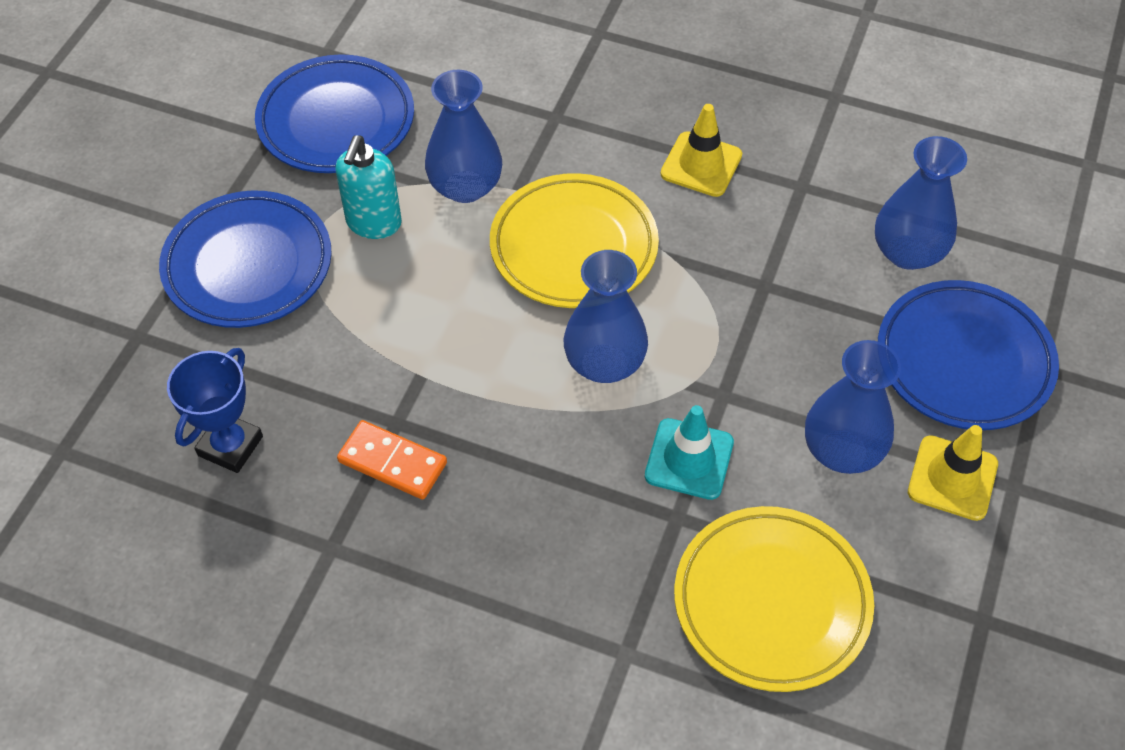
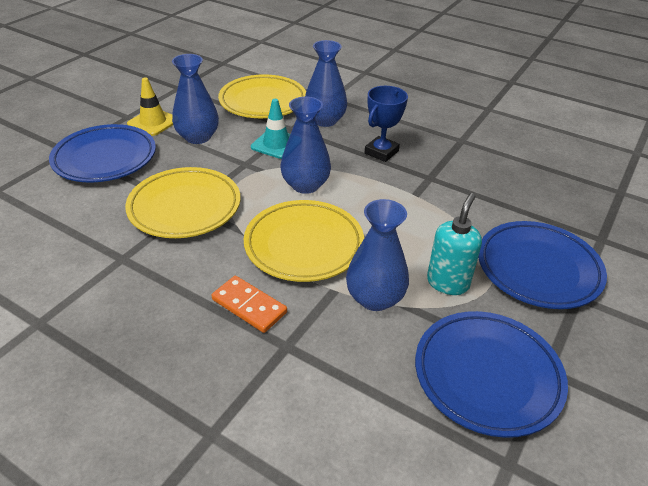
camera: 170 degrees left, 15 degrees down
blue trophy [167,348,263,473] -> blue trophy moved to [365,86,408,162]
orange domino [337,420,447,500] -> orange domino moved to [211,276,287,333]
yellow traffic cone [660,104,742,197] -> none
blue vase [875,136,967,270] -> blue vase moved to [305,40,347,127]
none -> yellow plate [125,167,241,238]

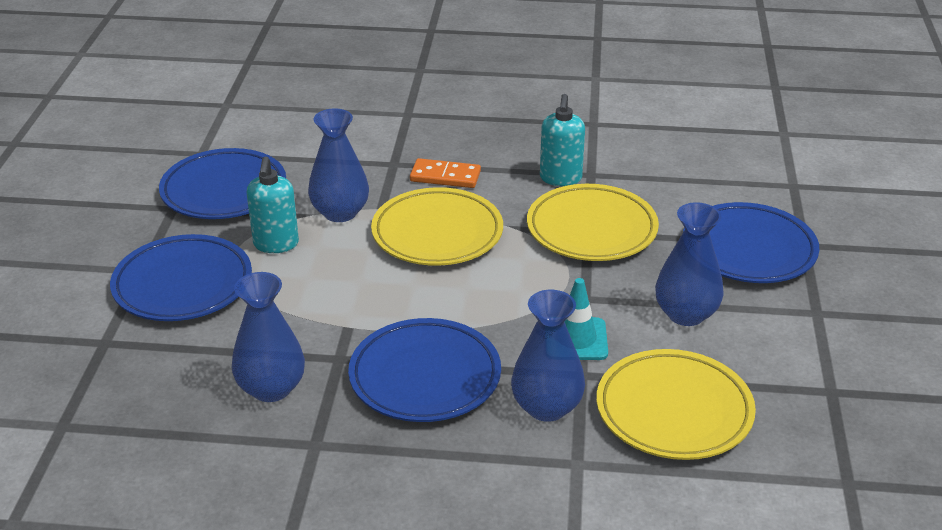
camera: 155 degrees right, 5 degrees down
yellow traffic cone [127,77,173,136] -> none
blue vase [281,97,331,194] -> blue vase moved to [232,272,305,402]
blue trophy [365,86,408,162] -> blue plate [348,318,501,422]
none -> turquoise soap dispenser [540,94,585,186]

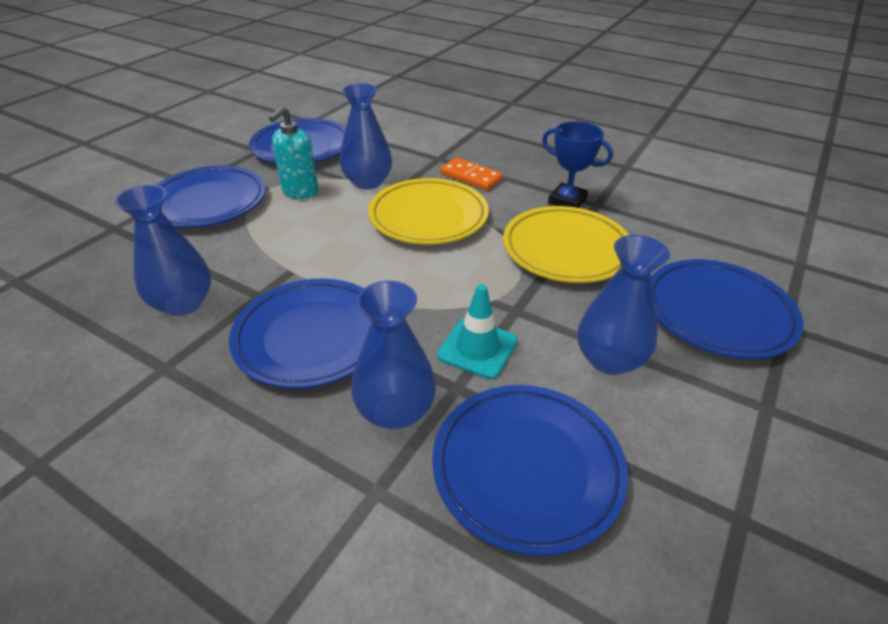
camera: 25 degrees right, 5 degrees up
turquoise soap dispenser [540,94,585,186] -> blue trophy [542,121,613,208]
yellow plate [596,349,756,460] -> blue plate [432,385,628,556]

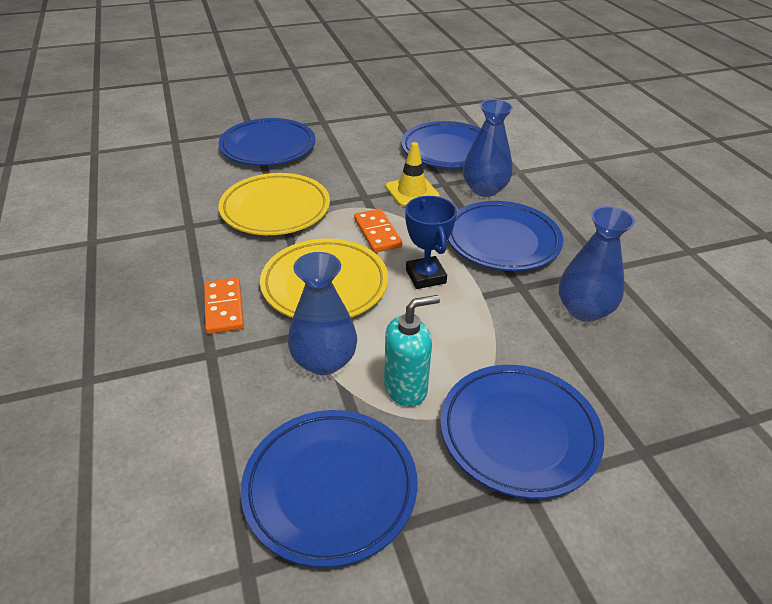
camera: 140 degrees left, 0 degrees up
turquoise traffic cone [437,284,518,379] -> yellow traffic cone [386,142,440,207]
blue trophy [542,121,613,208] -> blue trophy moved to [405,196,457,289]
blue vase [578,235,670,375] -> none
none -> orange domino [354,209,403,253]

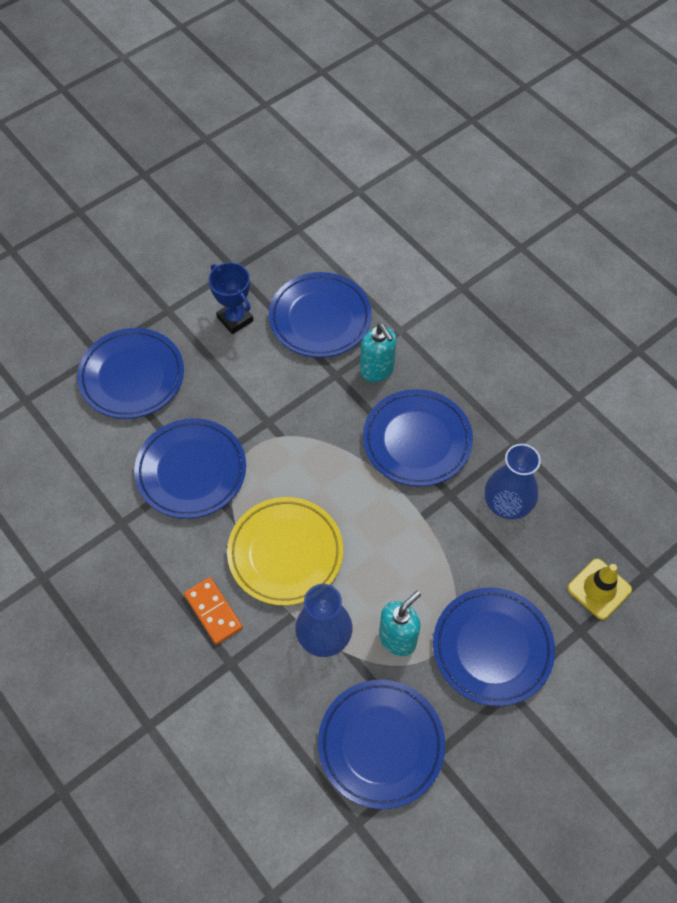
camera: 20 degrees left, 20 degrees up
yellow plate [218,173,330,235] -> blue plate [134,418,246,519]
orange domino [354,209,403,253] -> none
yellow traffic cone [386,142,440,207] -> yellow traffic cone moved to [567,559,632,620]
blue trophy [405,196,457,289] -> blue trophy moved to [208,262,253,334]
blue vase [463,99,513,197] -> turquoise soap dispenser [360,323,397,382]

